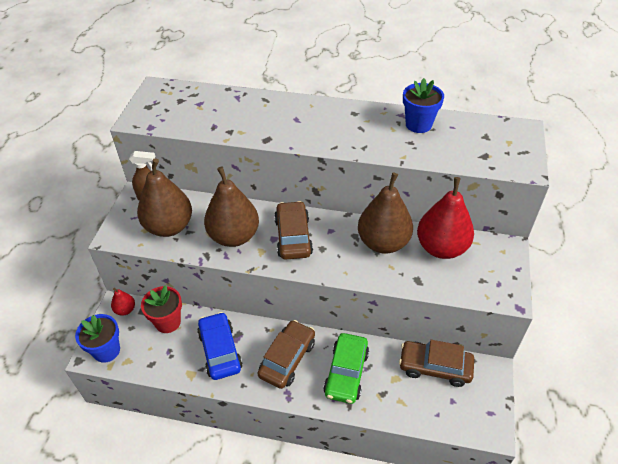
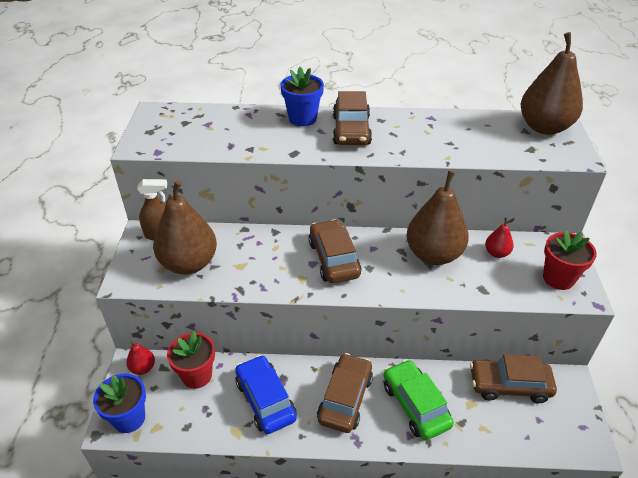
camera: 10 degrees left, 5 degrees down
brown pear [204,167,259,247] -> brown pear moved to [521,32,583,135]
green car [323,333,369,404] -> green car turned 150 degrees clockwise [383,359,454,440]
blue flower pot [403,78,444,133] -> blue flower pot moved to [280,67,324,126]
red pear [417,177,474,259] -> red pear [485,217,514,258], size x0.45
none -> brown car [333,91,372,145]
none -> red flower pot [543,230,597,290]

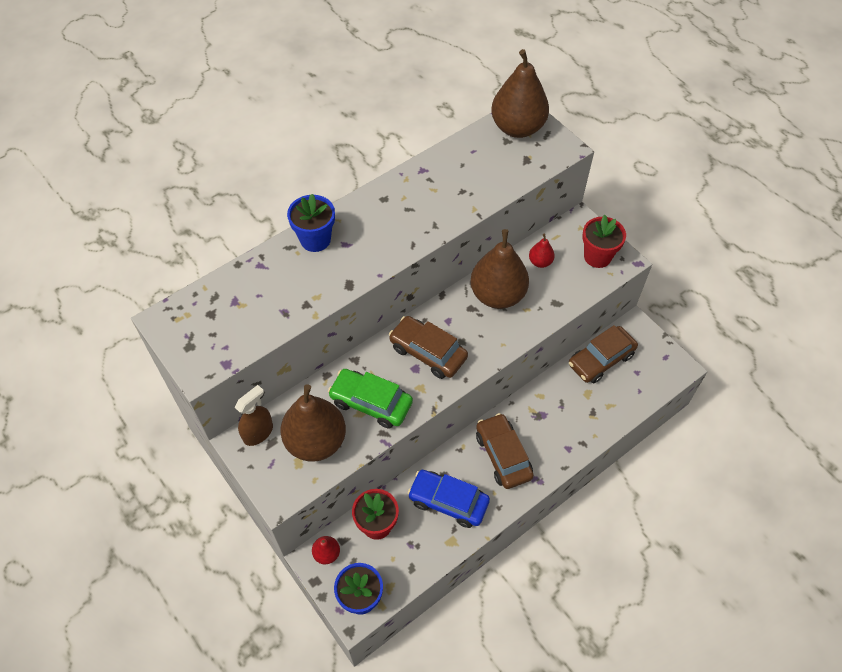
camera: 40 degrees left, 15 degrees up
brown car [333,91,372,145] -> none
green car [383,359,454,440] -> green car moved to [328,369,413,429]

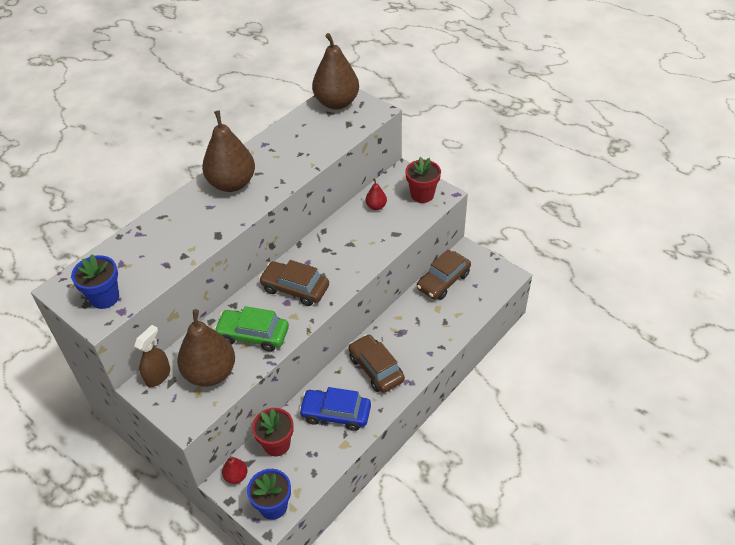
camera: 10 degrees left, 10 degrees down
blue flower pot [287,194,335,252] -> blue flower pot moved to [71,254,119,309]
brown pear [470,229,529,309] -> brown pear moved to [202,111,255,192]

